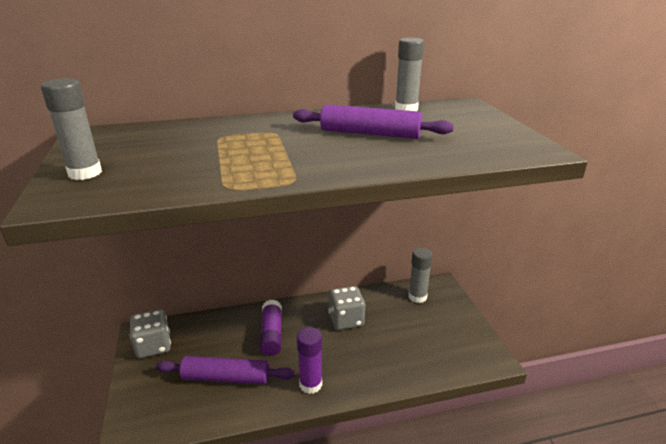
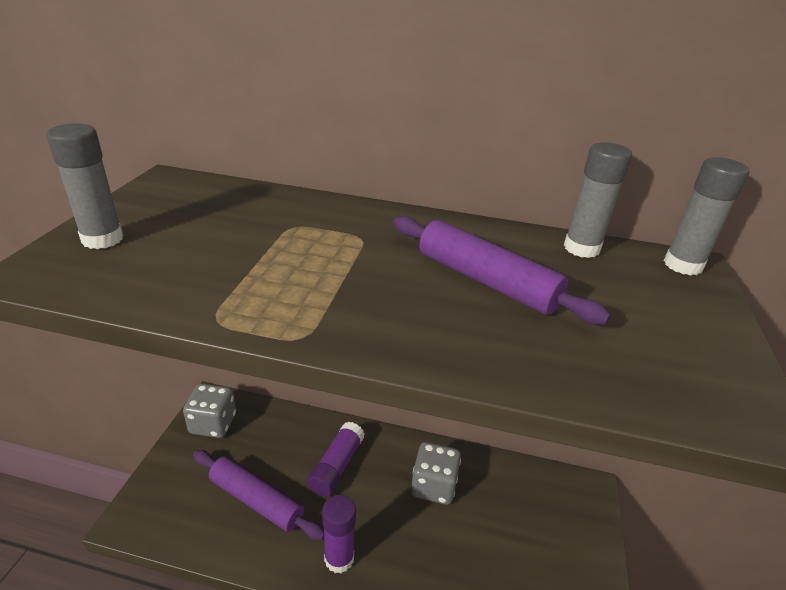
camera: 25 degrees right, 5 degrees up
grey glue stick [409,248,433,303] -> grey glue stick moved to [664,157,749,276]

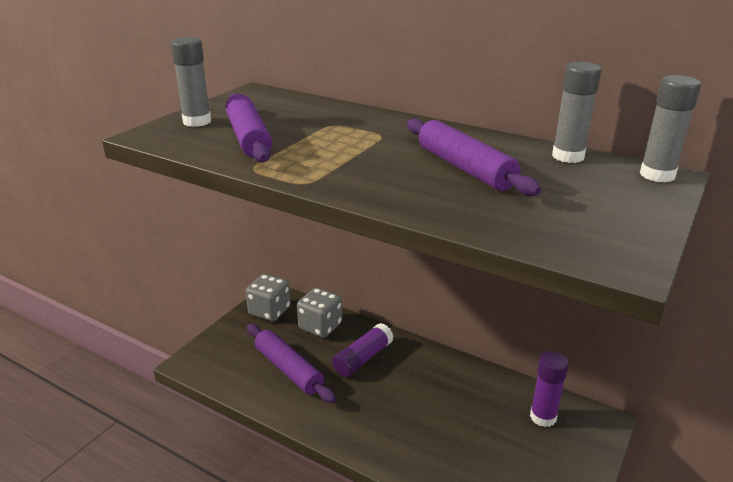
camera: 20 degrees right, 5 degrees down
purple glue stick [322,495,356,573] -> purple glue stick moved to [530,351,569,427]
grey dice [411,442,461,505] -> grey dice moved to [297,288,342,338]
none -> purple rolling pin [226,93,272,163]

